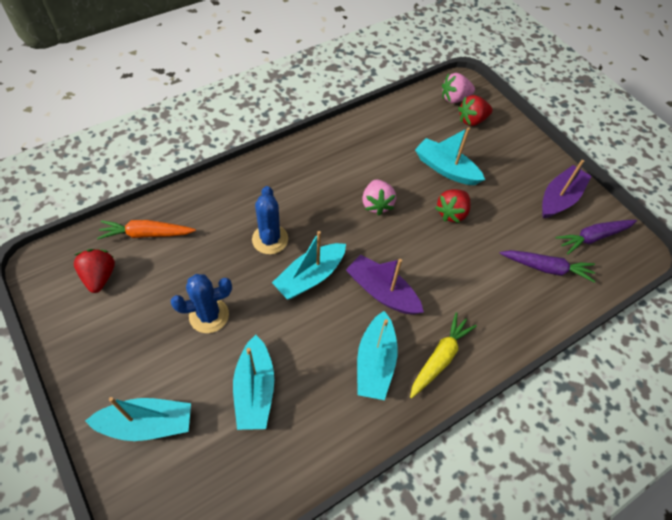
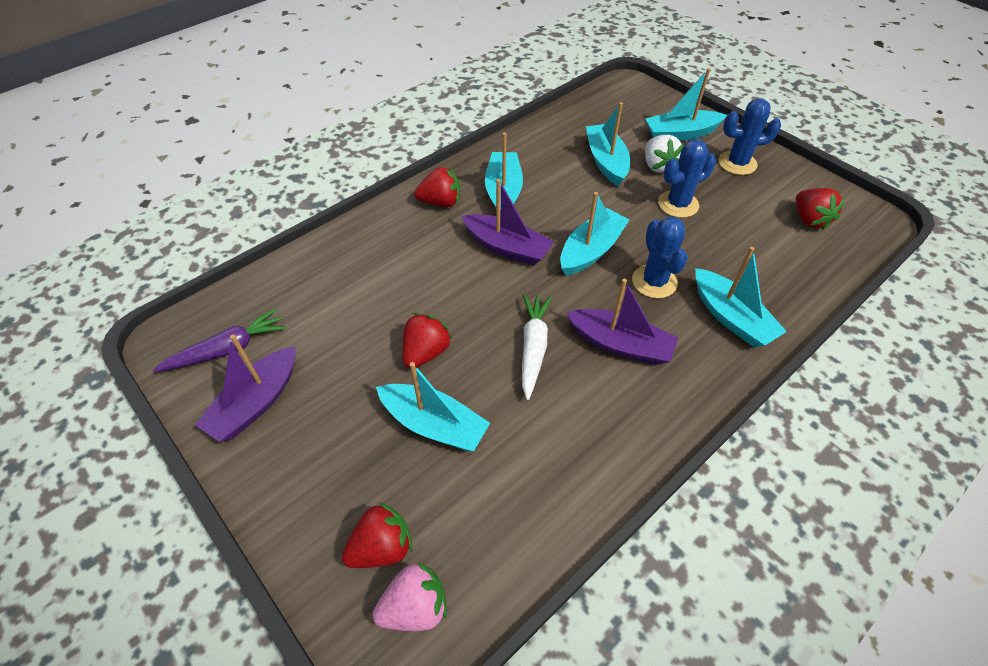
camera: 175 degrees right, 5 degrees down
orange carrot [97,220,196,240] -> none
pink strawberry [362,179,396,215] -> white carrot [522,294,552,400]
yellow carrot [410,312,477,398] -> red strawberry [414,167,460,207]
purple carrot [500,250,596,283] -> none
none -> purple boat [567,279,678,365]
none -> white strawberry [645,135,684,173]
none -> turquoise boat [695,247,787,347]
none -> blue cactus [719,98,781,175]

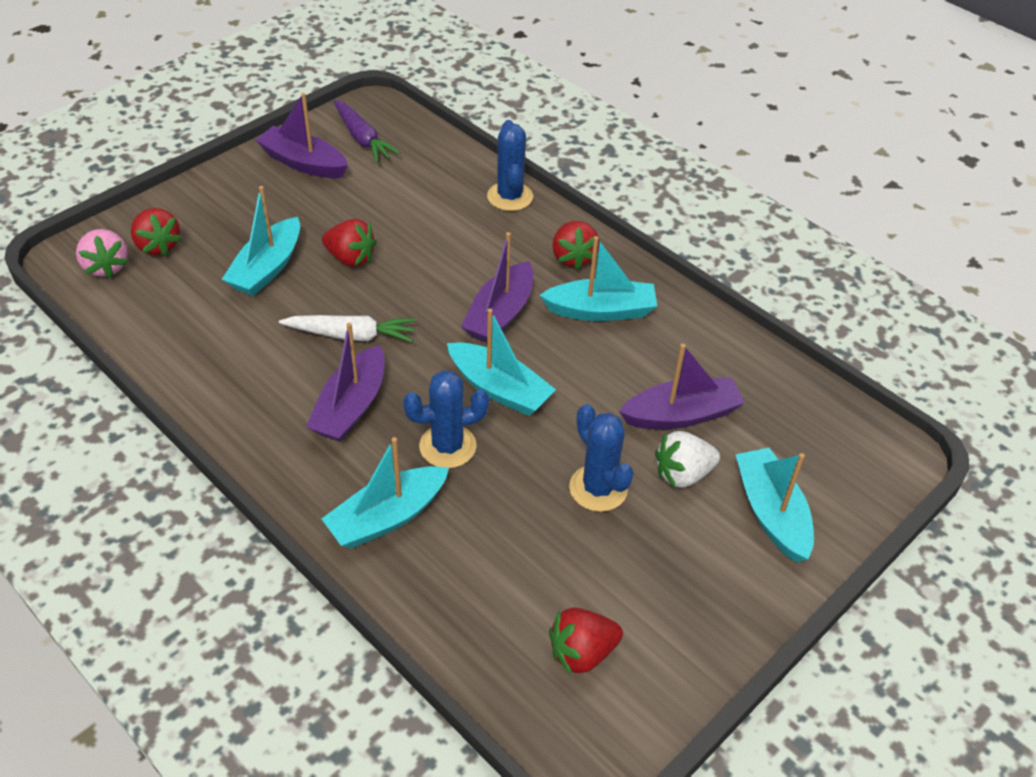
camera: 85 degrees right, 5 degrees down
turquoise boat [586,102,630,186] -> purple boat [619,344,745,429]
blue cactus [719,98,781,175] -> blue cactus moved to [487,120,533,211]

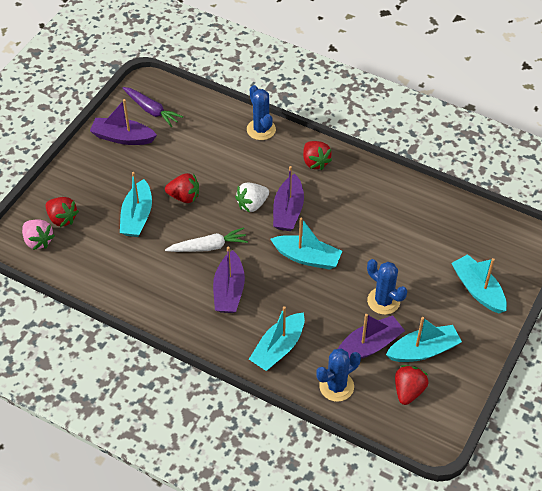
camera: 15 degrees left, 5 degrees up
blue cactus [403,370,489,468] -> blue cactus moved to [316,348,361,402]
turquoise boat [539,236,657,321] -> turquoise boat moved to [386,317,462,362]
red strawberry [549,607,623,675] -> red strawberry turned 150 degrees clockwise [395,365,428,405]
purple boat [619,344,745,429] -> purple boat moved to [338,314,405,359]
white strawberry [655,431,720,488] -> white strawberry moved to [235,183,269,213]

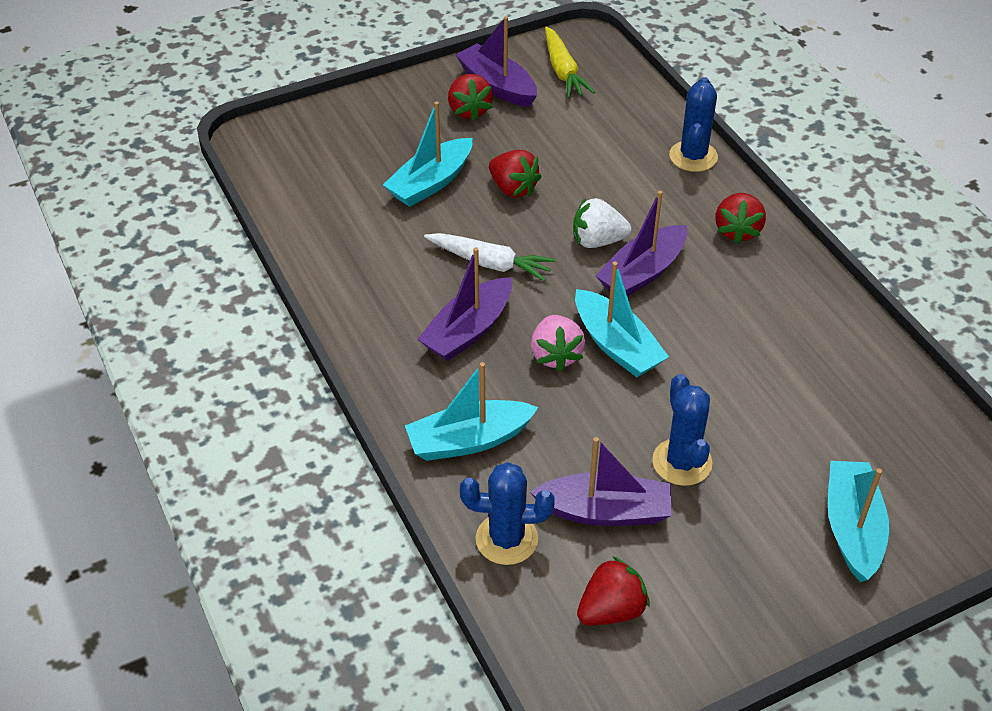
camera: 35 degrees right, 5 degrees down
pink strawberry [22,219,55,250] -> pink strawberry moved to [531,315,585,371]
red strawberry [46,197,79,227] -> red strawberry moved to [448,74,493,121]
purple carrot [122,87,183,127] -> yellow carrot [545,26,595,98]
turquoise boat [386,317,462,362] -> none

